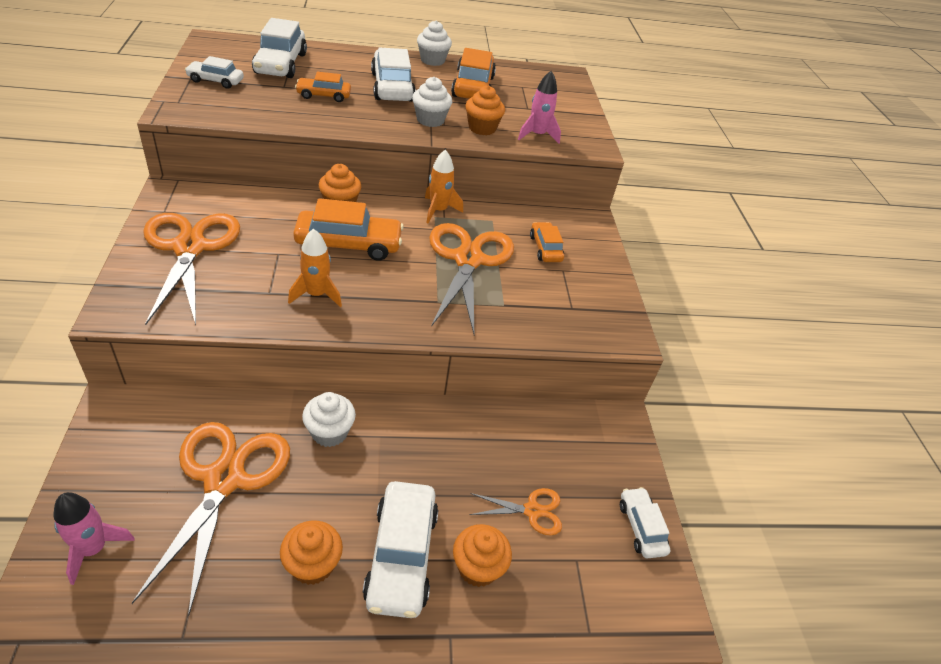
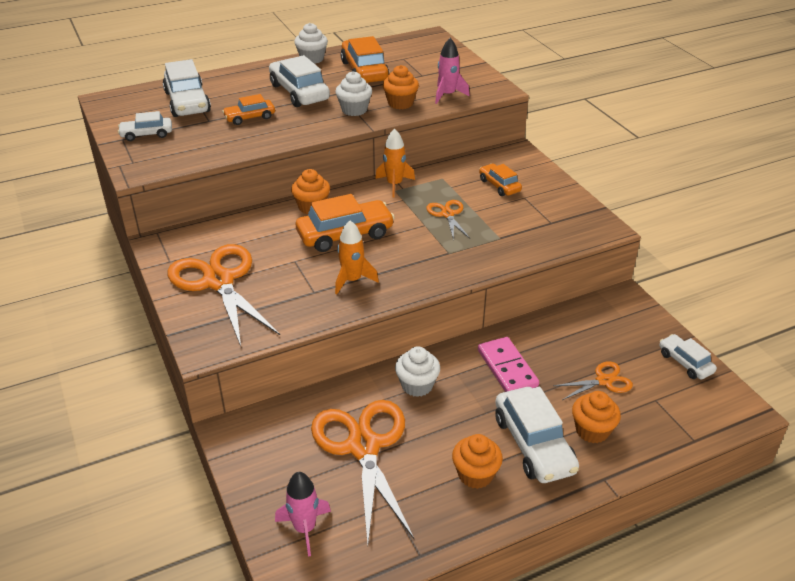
camera: 15 degrees left, 5 degrees down
orange scissors [429,223,514,334] -> orange scissors [426,200,470,241], size x0.48
none -> pink domino [478,337,539,392]

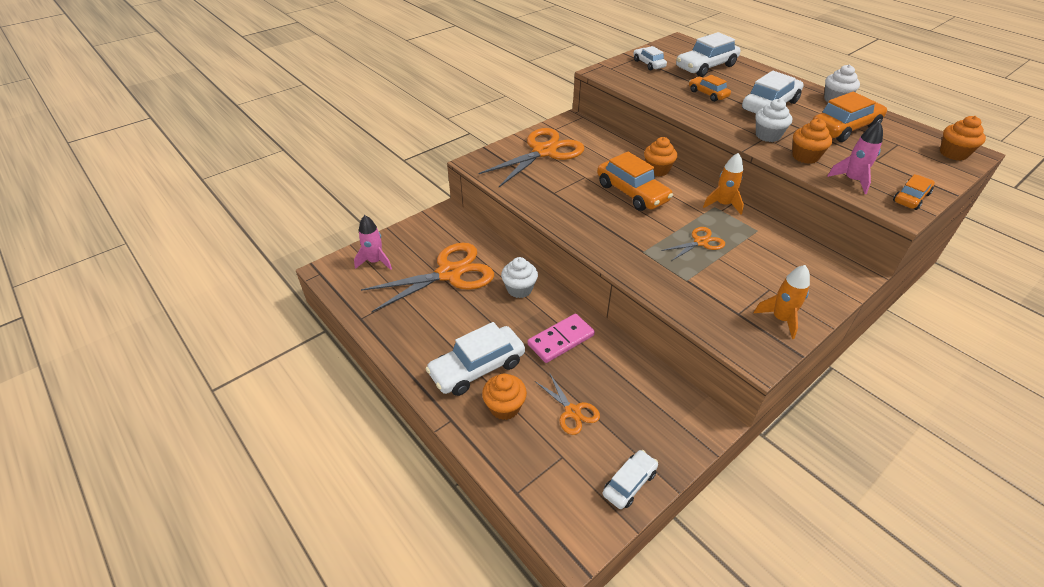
camera: 75 degrees right, 5 degrees up
orange rocket [335,221,379,294] -> orange rocket moved to [754,265,810,339]
orange cupcake [452,434,503,489] -> orange cupcake moved to [940,116,986,161]
orange car [479,164,522,196] -> orange car moved to [893,174,935,210]

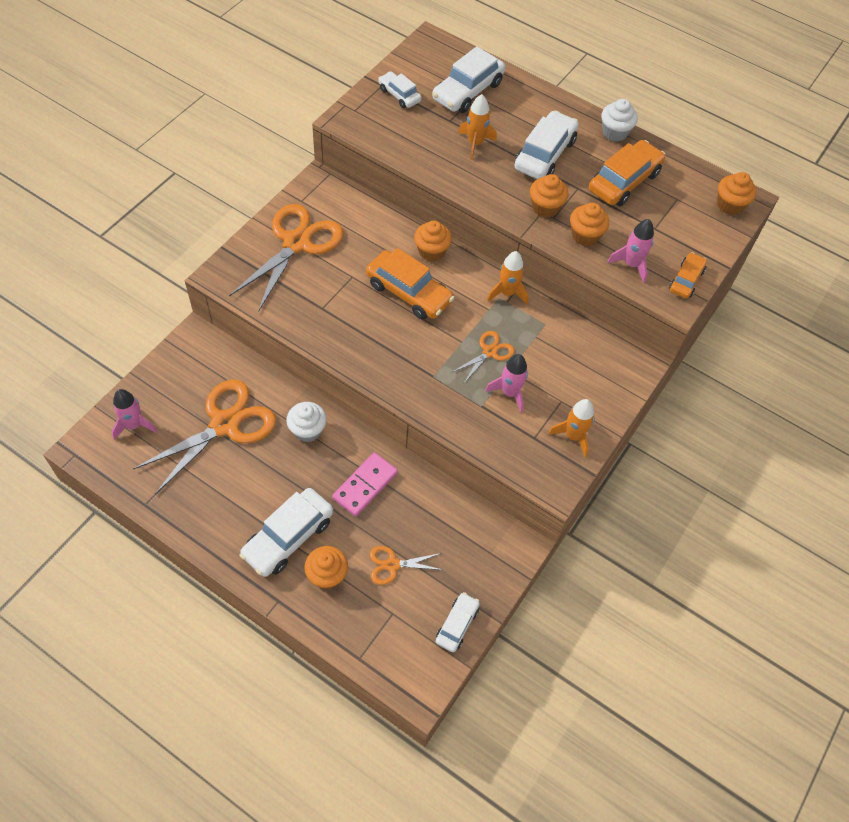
camera: 20 degrees left, 15 degrees up
orange scissors [535,372,600,435] -> orange scissors turned 135 degrees clockwise [370,546,443,585]
orange car [689,75,731,102] -> orange rocket [458,94,497,160]
white cupcake [755,99,792,142] -> orange cupcake [530,174,568,218]
none -> pink rocket [485,354,528,413]

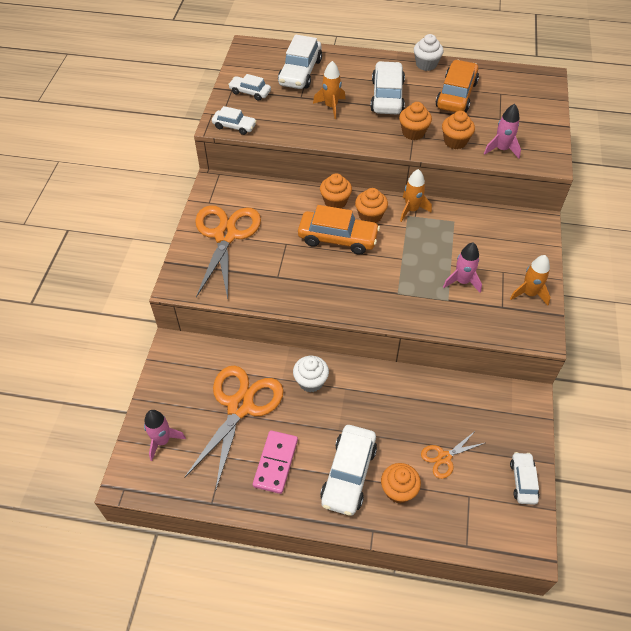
camera: 20 degrees left, 5 degrees down
pink domino [332,452,398,517] -> pink domino moved to [253,430,298,494]
orange scissors [451,331,515,383] -> none
orange car [669,252,707,299] -> none
orange cupcake [717,172,756,215] -> orange cupcake moved to [355,188,388,223]
none -> white car [212,106,256,135]

